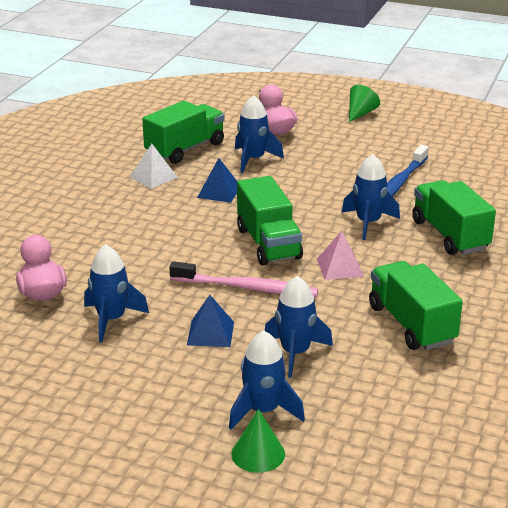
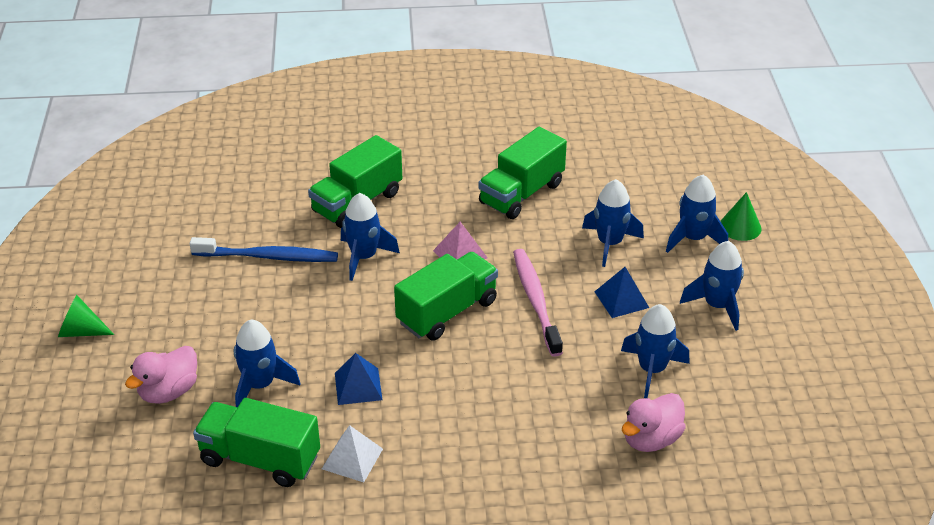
camera: 115 degrees left, 10 degrees up
none -> blue rocket [680,241,744,331]

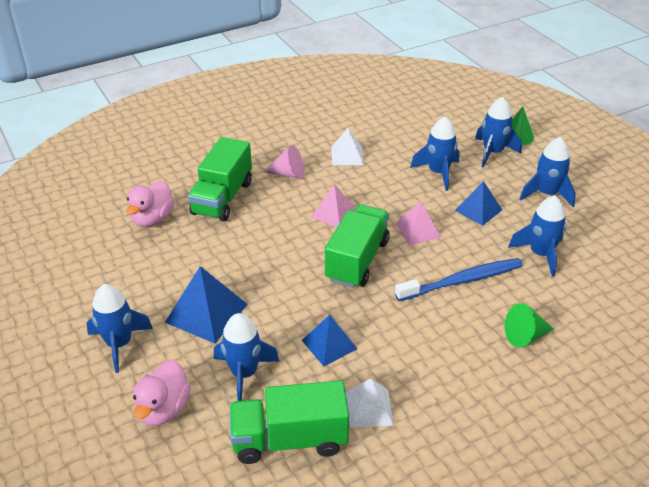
camera: 25 degrees left, 0 degrees up
green cone [58,295,114,337] -> green cone moved to [505,303,554,348]
blue toothbrush [190,237,338,262] -> blue toothbrush moved to [395,258,523,301]
blue rocket [341,193,400,281] -> blue rocket moved to [87,284,153,373]
green truck [478,127,567,219] -> white pyramid [331,128,364,165]
pink toothbrush [513,249,563,357] -> pink pyramid [395,201,441,245]
pink duck [622,393,686,452] -> pink duck moved to [126,181,174,227]
none -> blue pyramid [165,266,248,343]
none -> pink cone [264,145,304,179]

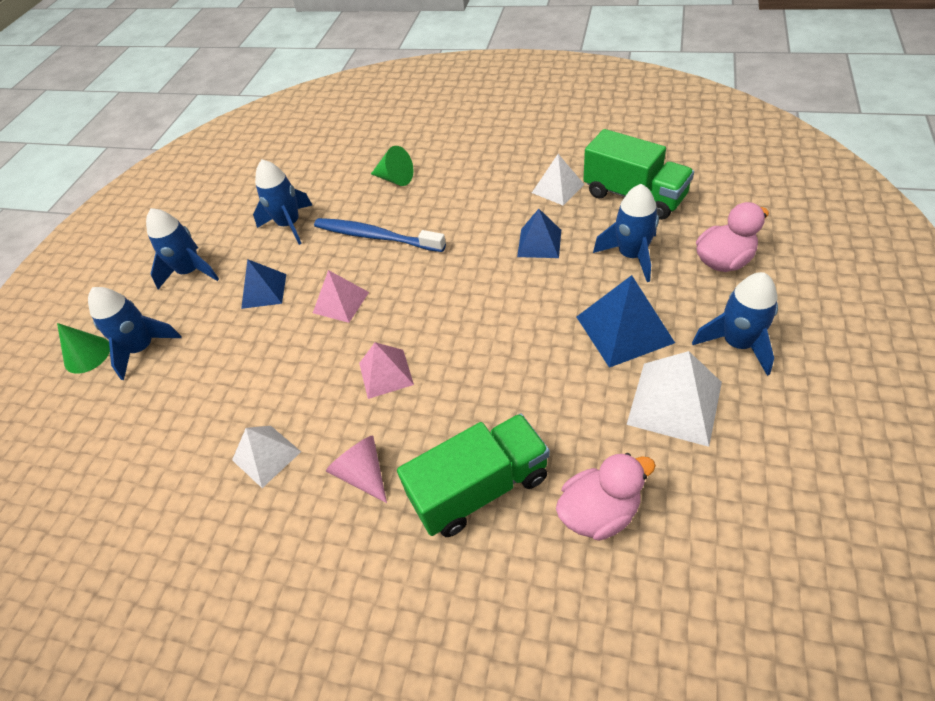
camera: 130 degrees left, 10 degrees up
green truck [325,204,390,288] -> none
blue rocket [410,116,459,191] -> none
none -> white pyramid [627,351,722,447]

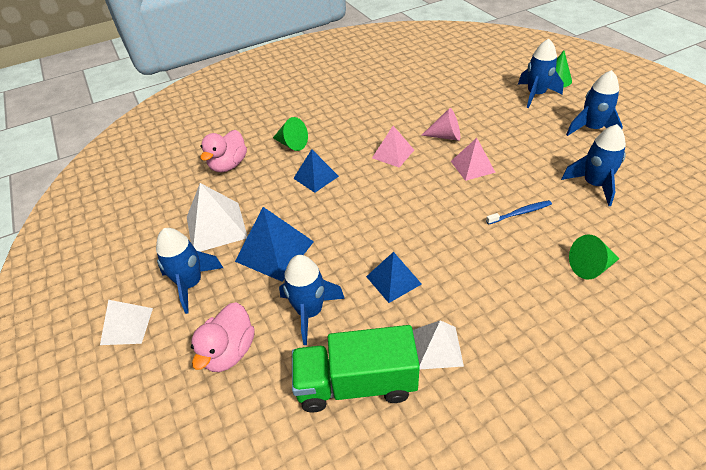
camera: 135 degrees right, 5 degrees down
white pyramid [232,426,301,488] -> white pyramid moved to [100,300,153,345]
blue pyramid [241,259,286,309] -> blue pyramid moved to [293,149,339,193]
blue toothbrush [314,218,446,252] -> blue toothbrush [486,200,552,225], size x0.54
pink cone [326,435,387,503] -> pink cone moved to [421,108,460,141]
green truck [397,413,550,537] -> green cone [273,117,308,151]

